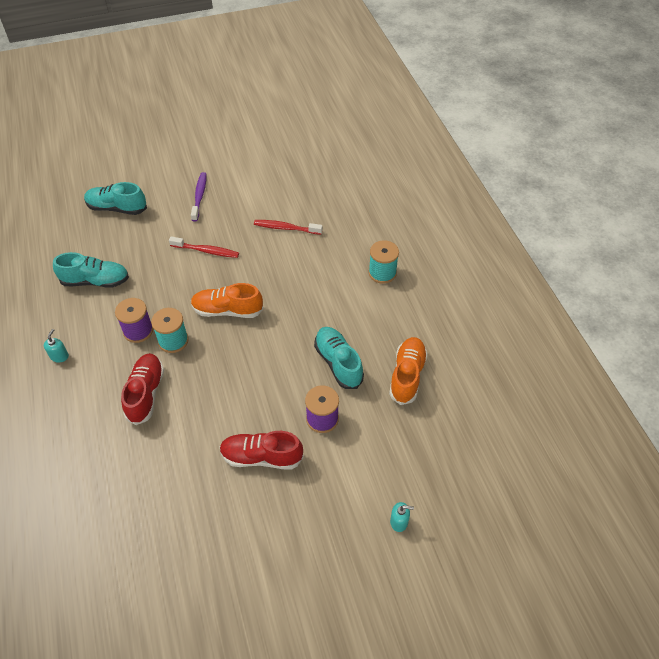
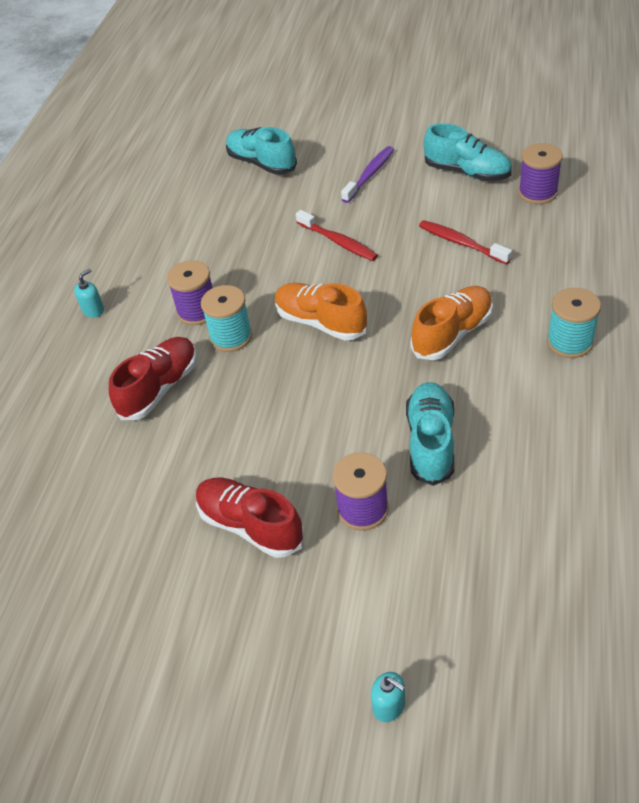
camera: 35 degrees right, 5 degrees down
turquoise shoe [53,252,129,288] -> turquoise shoe moved to [424,123,512,181]
orange shoe [389,337,428,405] -> orange shoe moved to [410,286,493,360]
none -> purple spool [518,143,563,204]

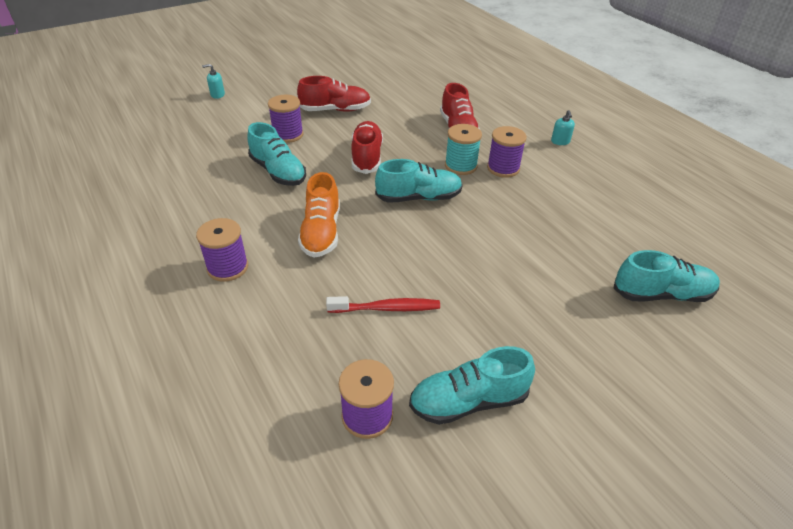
camera: 130 degrees right, 5 degrees down
orange shoe [275,283,367,340] -> turquoise shoe [375,159,463,203]
red toothbrush [296,210,378,261] -> none
purple toothbrush [341,146,394,203] -> none
turquoise spool [547,288,601,358] -> purple spool [196,218,248,282]
none -> red shoe [351,121,383,174]

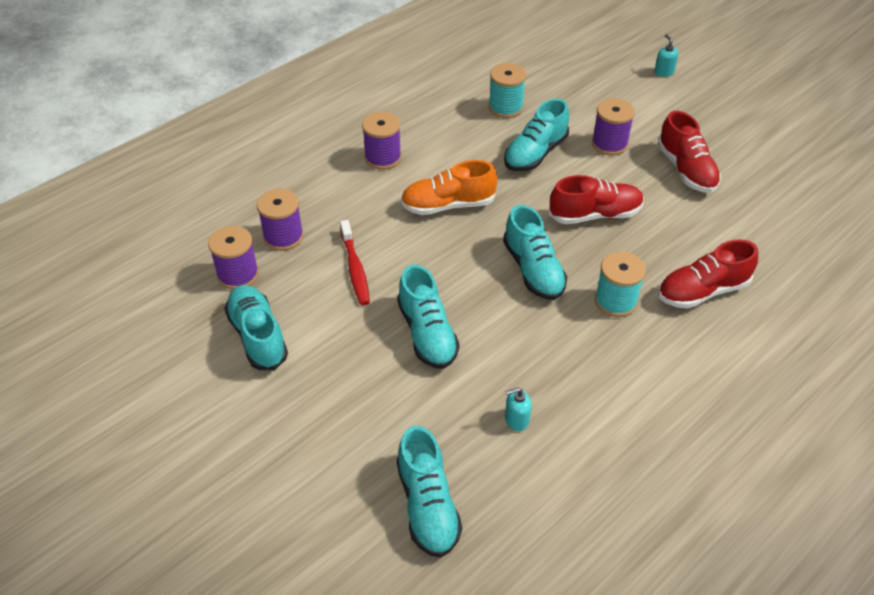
camera: 80 degrees right, 5 degrees up
purple spool [487,126,527,178] -> purple spool moved to [257,189,304,251]
turquoise soap dispenser [551,110,575,145] -> turquoise soap dispenser moved to [505,387,531,431]
none -> turquoise shoe [397,265,459,369]
none -> turquoise spool [489,63,526,118]

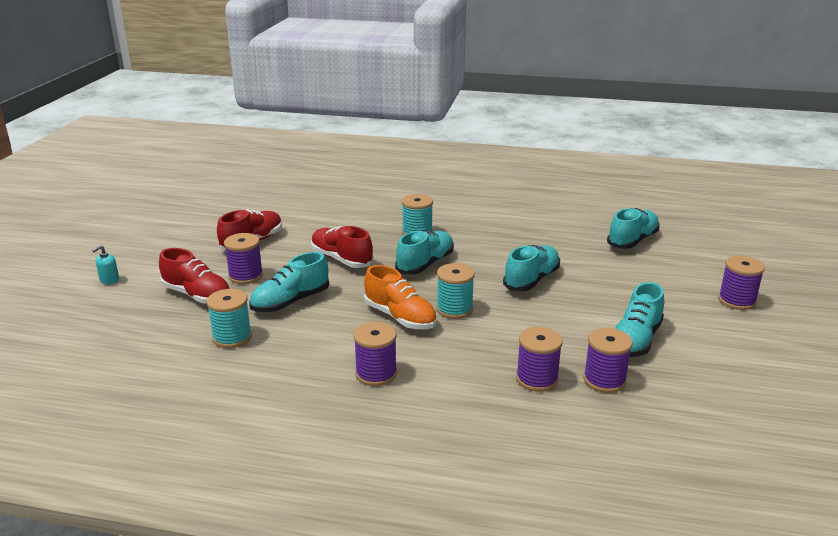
camera: 125 degrees left, 20 degrees down
red toothbrush [340,220,370,305] -> none
turquoise shoe [504,99,569,171] -> turquoise shoe turned 135 degrees clockwise [249,252,329,312]
turquoise soap dispenser [505,387,531,431] -> none
red shoe [658,239,758,309] -> red shoe moved to [159,248,231,304]
none -> turquoise spool [436,263,475,319]
none -> purple spool [718,255,765,310]

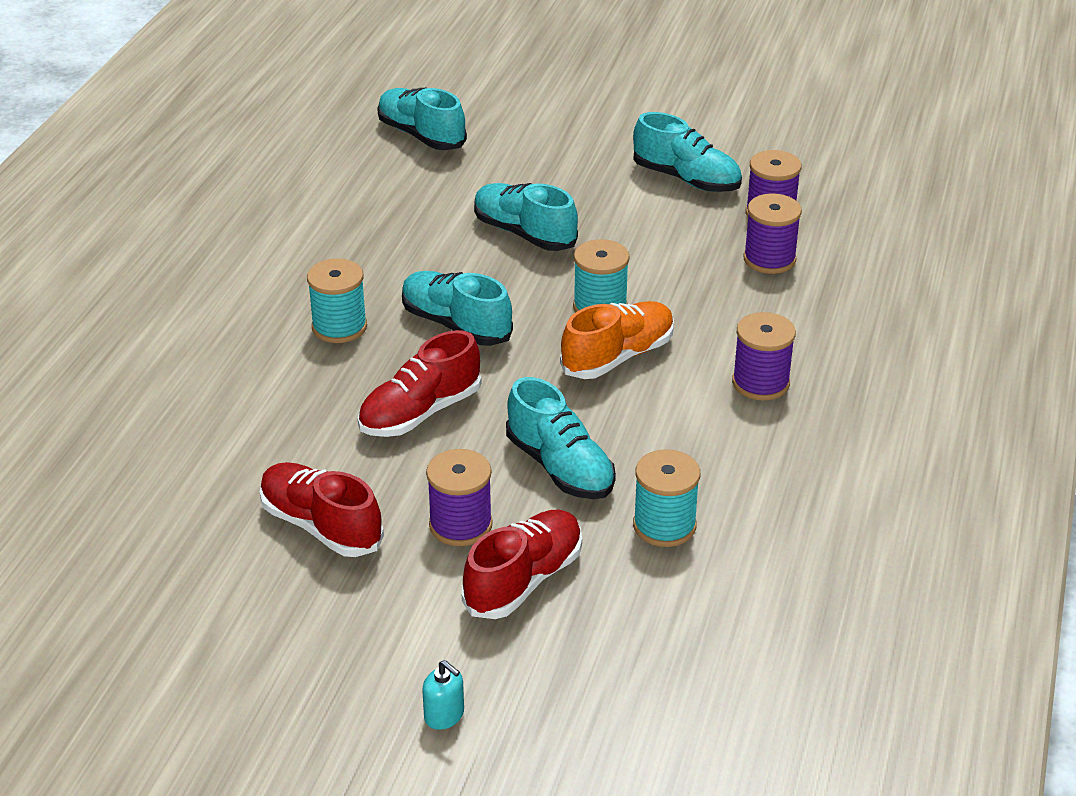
camera: 85 degrees left, 10 degrees up
purple spool [718,255,765,310] -> none

